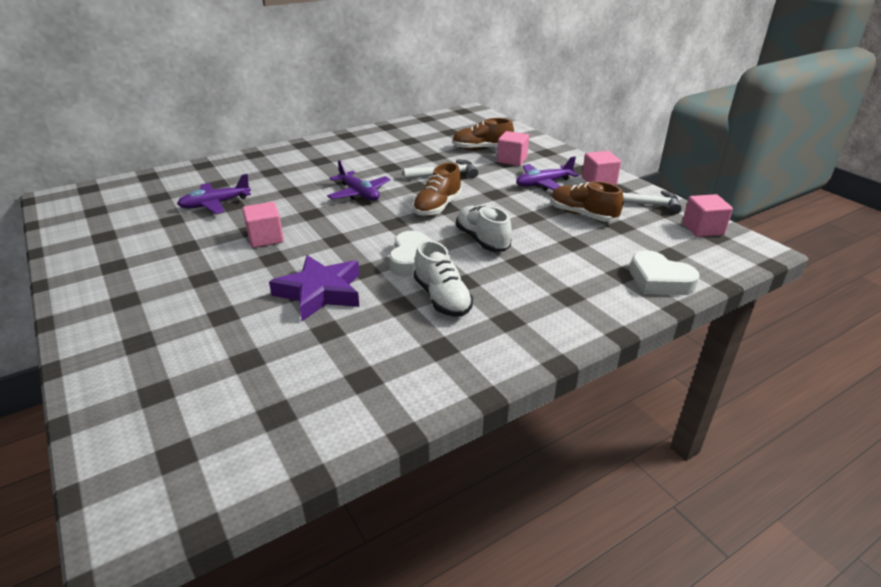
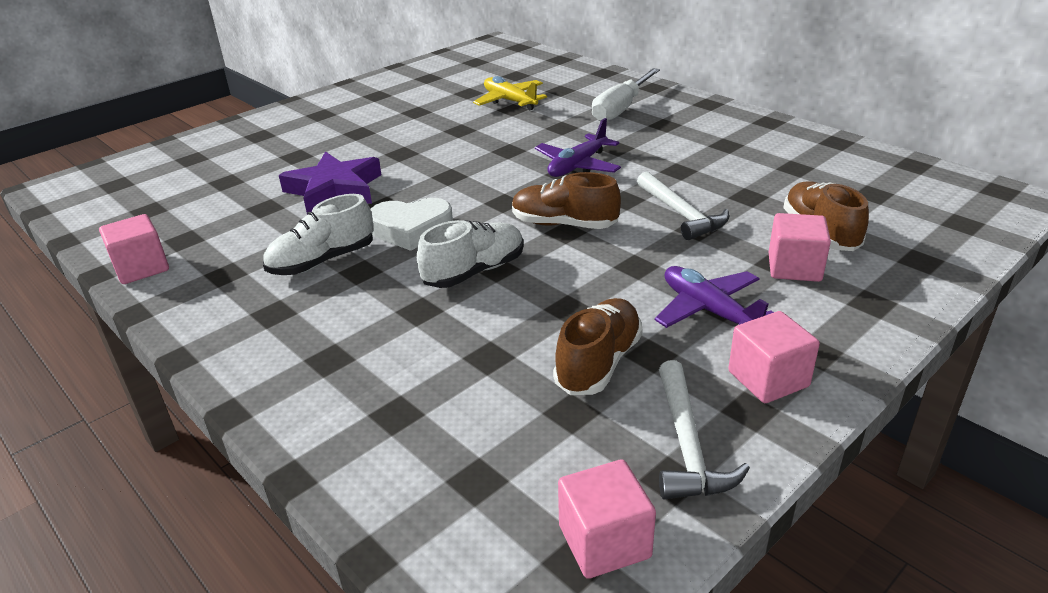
camera: 80 degrees right, 0 degrees up
purple plane [177,174,251,214] -> yellow plane [473,76,547,110]
pink cube [242,202,284,248] -> pink cube moved to [99,214,169,284]
white heart [630,250,700,295] -> none
none -> white screwdriver [592,68,660,122]

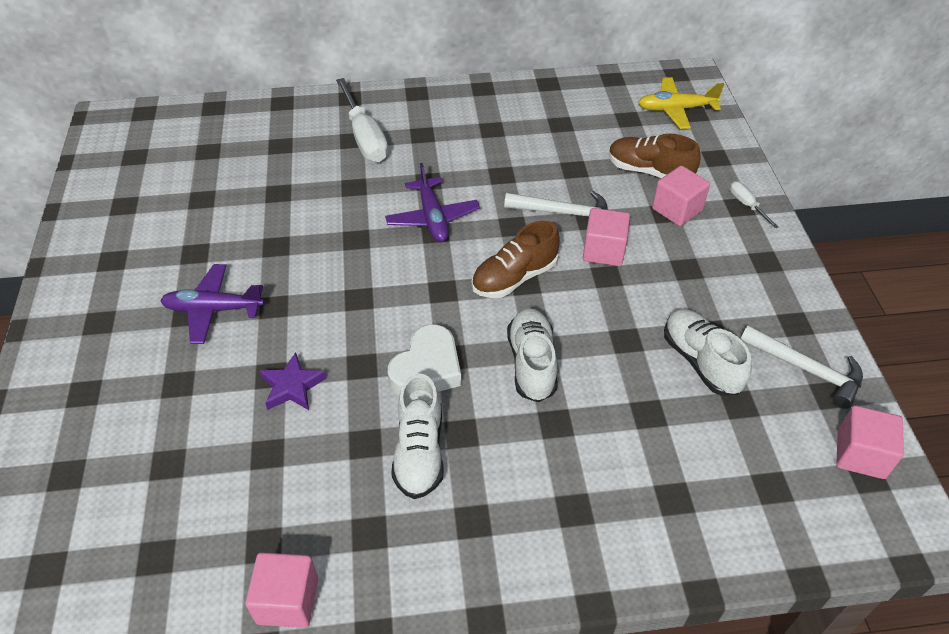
camera: 55 degrees left, 15 degrees up
purple star [279,151,381,215] -> purple star [260,352,327,410], size x0.59
yellow plane [473,76,547,110] -> yellow plane moved to [638,77,724,129]
brown shoe [553,298,643,395] -> white shoe [664,309,752,396]
purple plane [655,266,774,332] -> purple plane moved to [160,264,264,344]
pink cube [728,311,820,403] -> pink cube moved to [583,208,630,266]
none -> white screwdriver [730,181,779,228]

